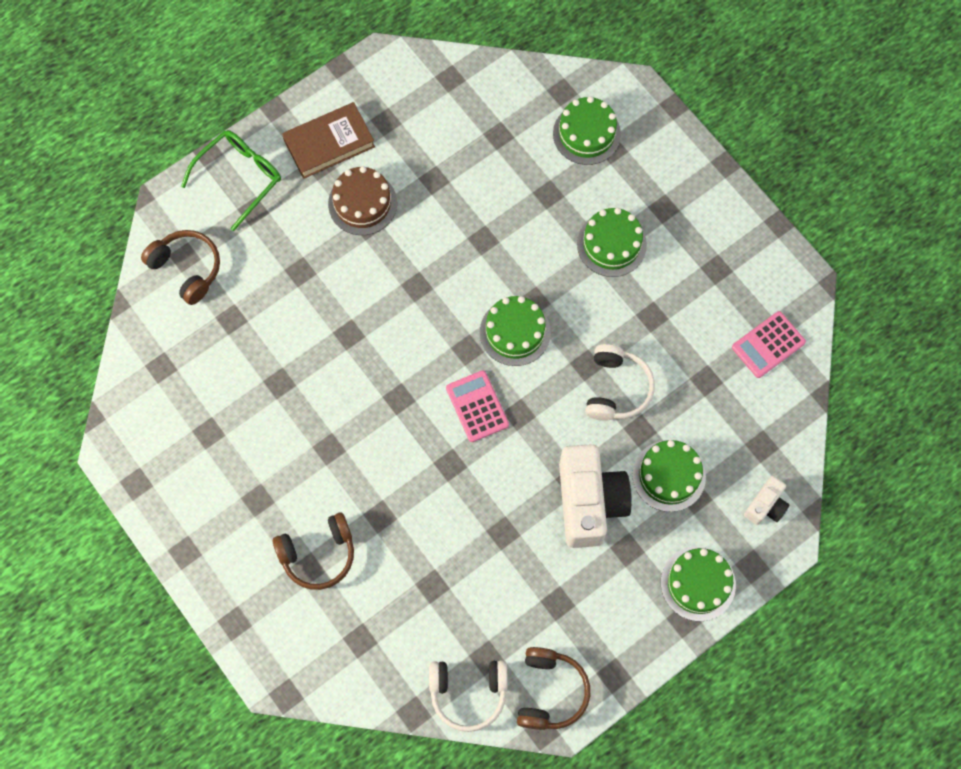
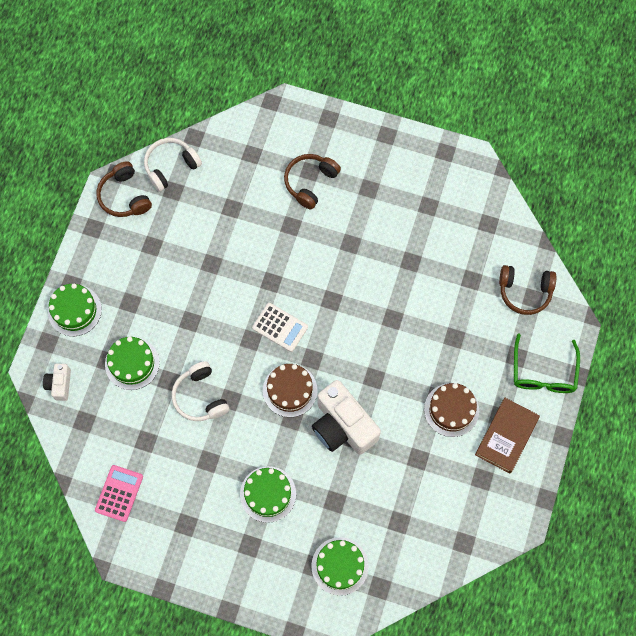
camera: 145 degrees right, 0 degrees up
pink calculator [446,370,509,442] -> white calculator [252,303,308,352]
green cake [480,296,551,366] -> brown cake [263,364,317,417]
white camera [559,444,632,548] -> white camera moved to [312,380,381,454]

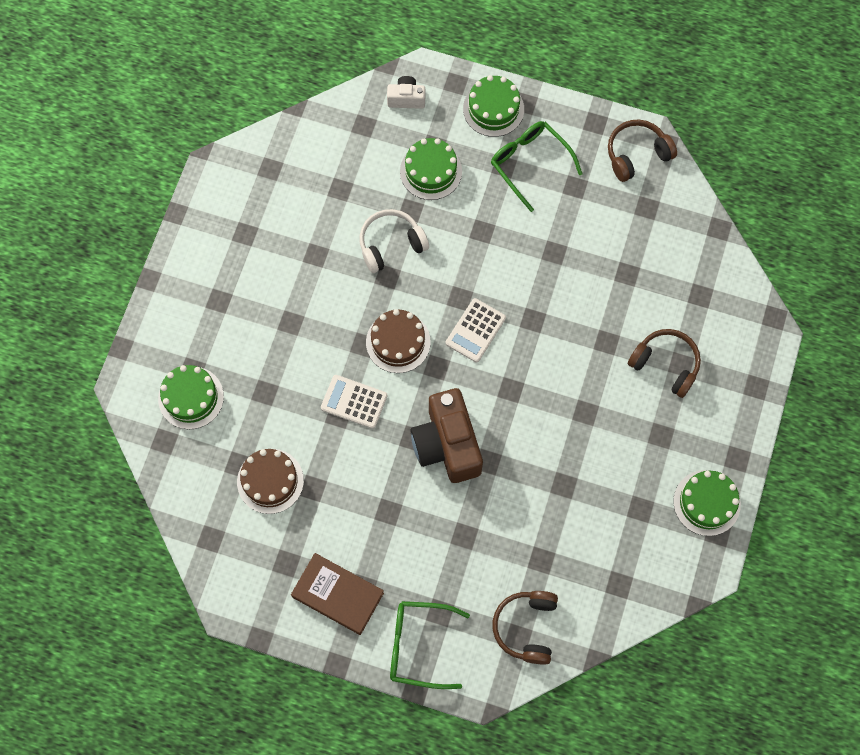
camera: 90 degrees right, 0 degrees up
pink calculator [95,465,143,522] -> none
white headphones [144,138,202,192] -> none
green cake [240,466,296,523] -> green cake moved to [673,470,741,536]
white camera [312,380,381,454] -> white calculator [321,375,387,429]
brown cake [424,383,479,437] -> brown cake moved to [237,449,304,514]
none -> brown camera [411,388,483,483]
none -> green glasses [491,121,583,212]

